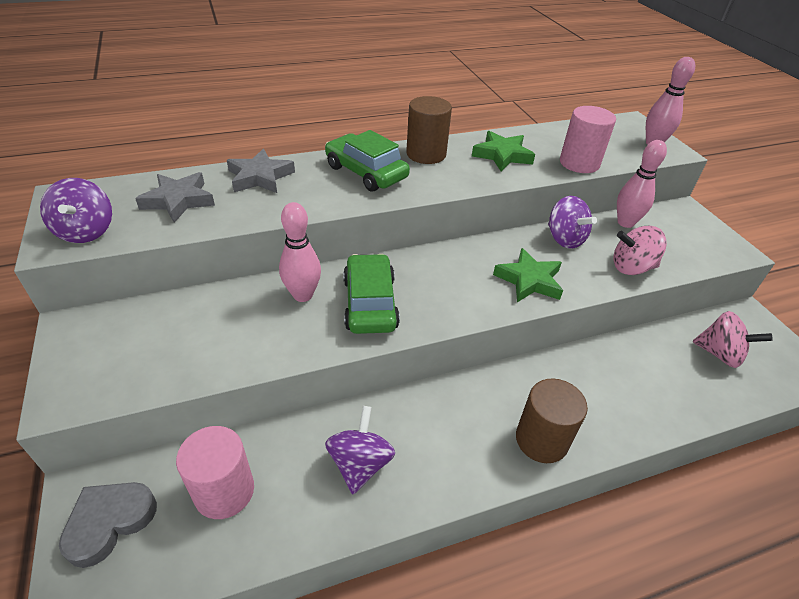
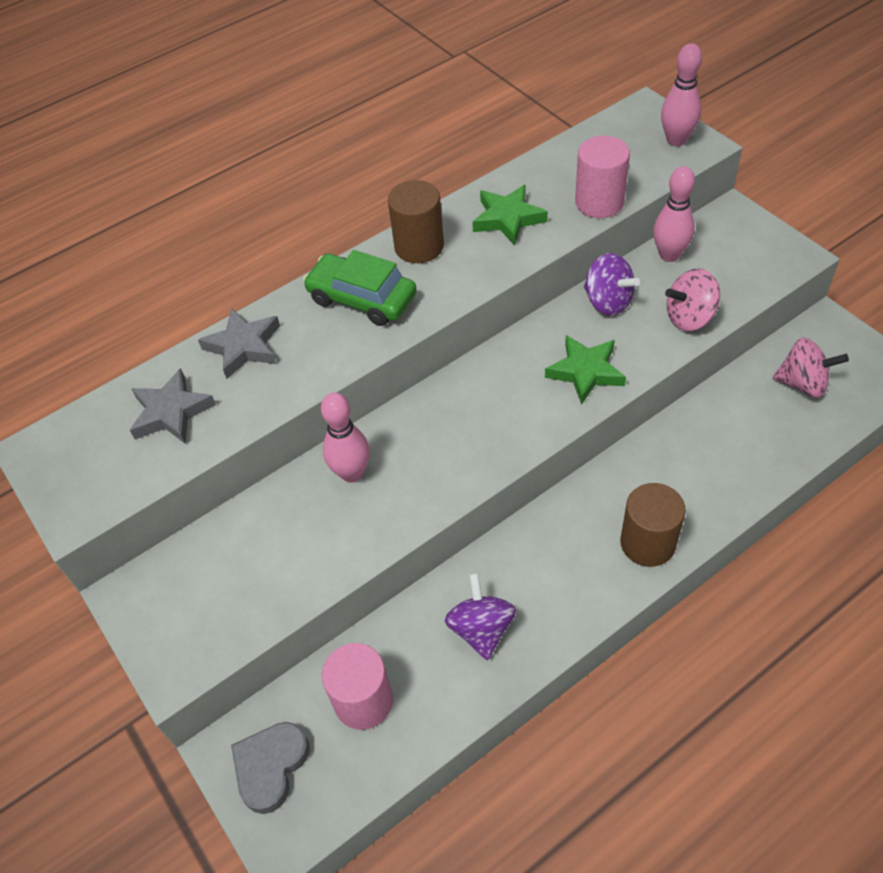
camera: 10 degrees left, 10 degrees up
purple spinning top [40,178,112,243] -> none
green car [343,254,400,334] -> none

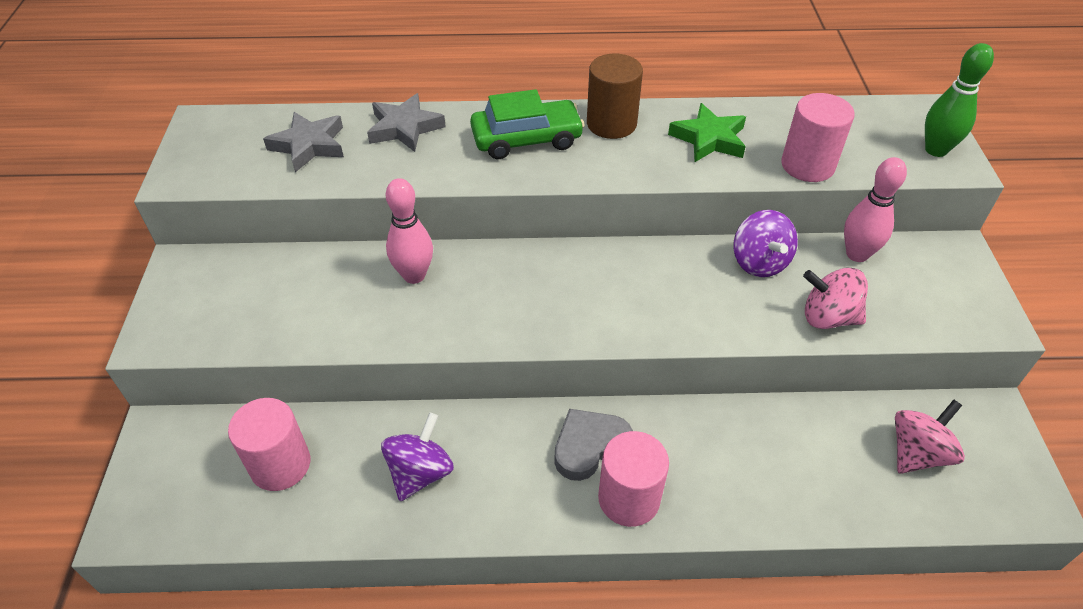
camera: 30 degrees right, 5 degrees down
grey heart [231,722,310,814] -> grey heart moved to [554,409,633,481]
green car [303,250,417,326] -> green car turned 105 degrees clockwise [470,89,585,159]
green star [545,335,626,405] -> none
brown cylinder [620,483,686,567] -> pink cylinder [598,431,669,527]
pink bowling pin [661,43,702,147] -> green bowling pin [925,43,994,157]
pink spinning top [773,338,849,398] -> pink spinning top turned 90 degrees counterclockwise [895,400,965,474]

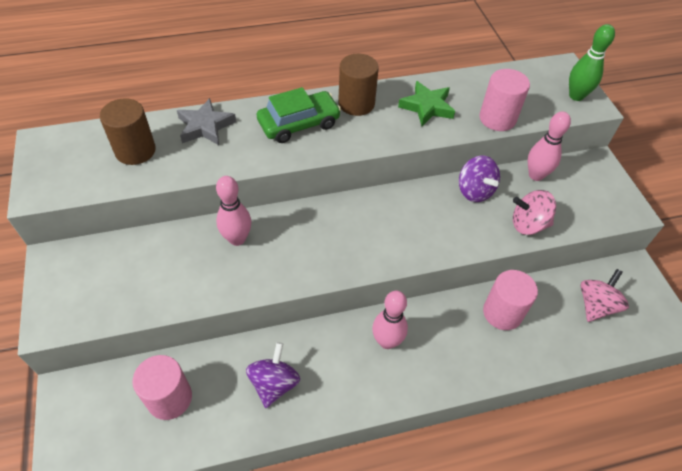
camera: 15 degrees left, 5 degrees up
grey star [263,112,344,172] -> brown cylinder [100,98,156,165]
grey heart [554,409,633,481] -> pink bowling pin [372,291,408,349]
pink cylinder [598,431,669,527] -> pink cylinder moved to [483,270,538,330]

